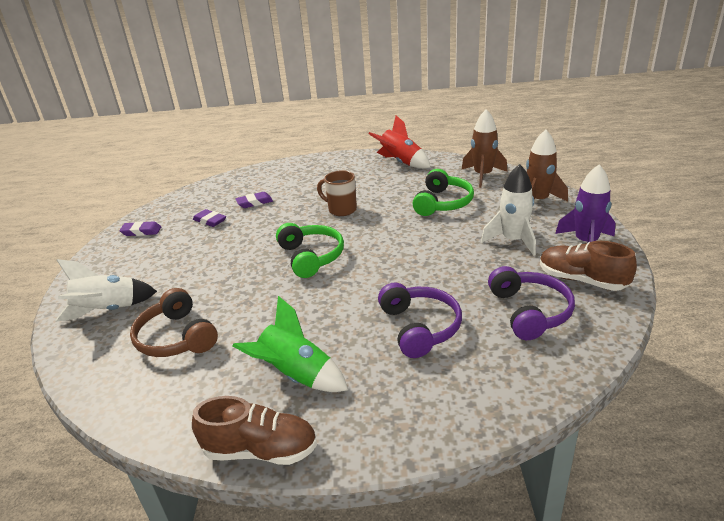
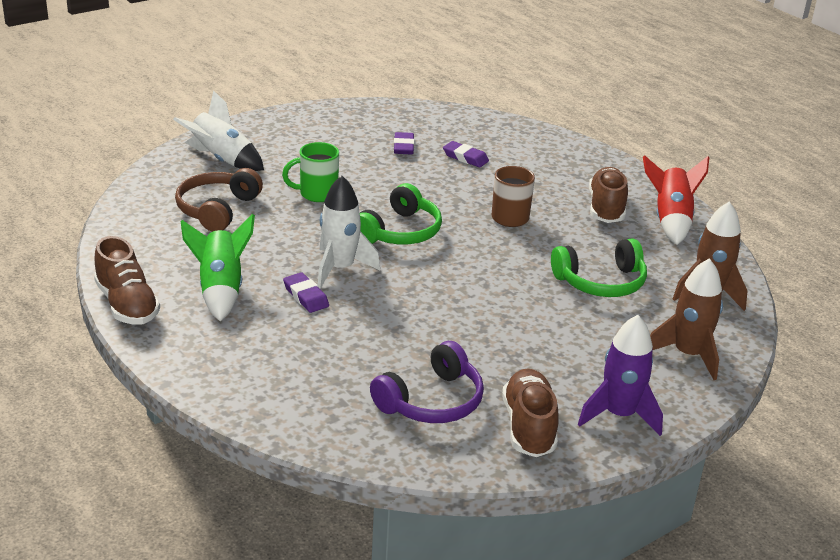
camera: 50 degrees right, 0 degrees up
purple eraser [119,221,161,236] -> purple eraser moved to [283,272,329,313]
purple headphones [378,283,462,358] -> none
white rocket [481,164,536,256] -> white rocket moved to [318,176,380,288]
none -> green mug [282,142,339,202]
none -> brown shoe [589,167,628,223]

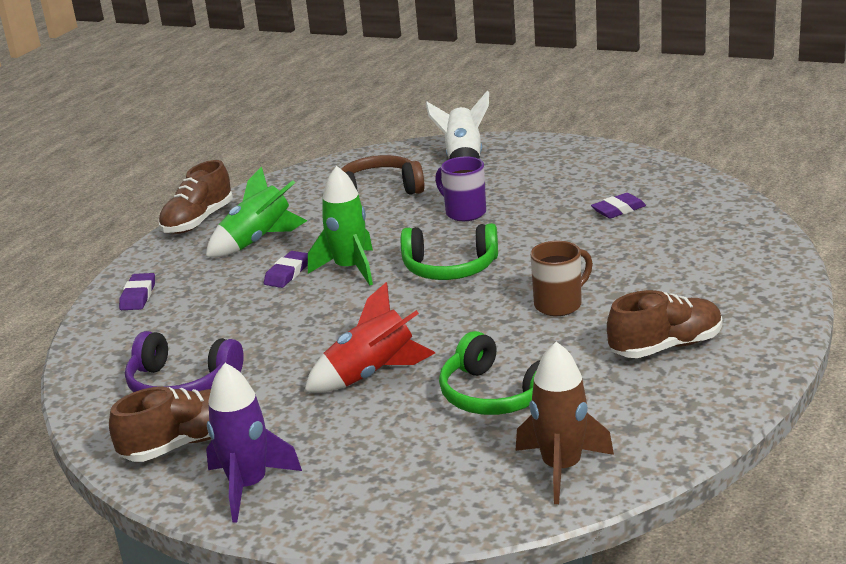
camera: 65 degrees right, 5 degrees down
green mug [282,142,339,202] -> purple mug [435,157,486,221]
white rocket [318,176,380,288] -> green rocket [308,166,373,285]
purple eraser [443,141,489,167] -> purple eraser moved to [119,273,155,310]
red rocket [643,155,709,245] -> red rocket moved to [304,282,435,393]
brown rocket [650,258,723,380] -> none

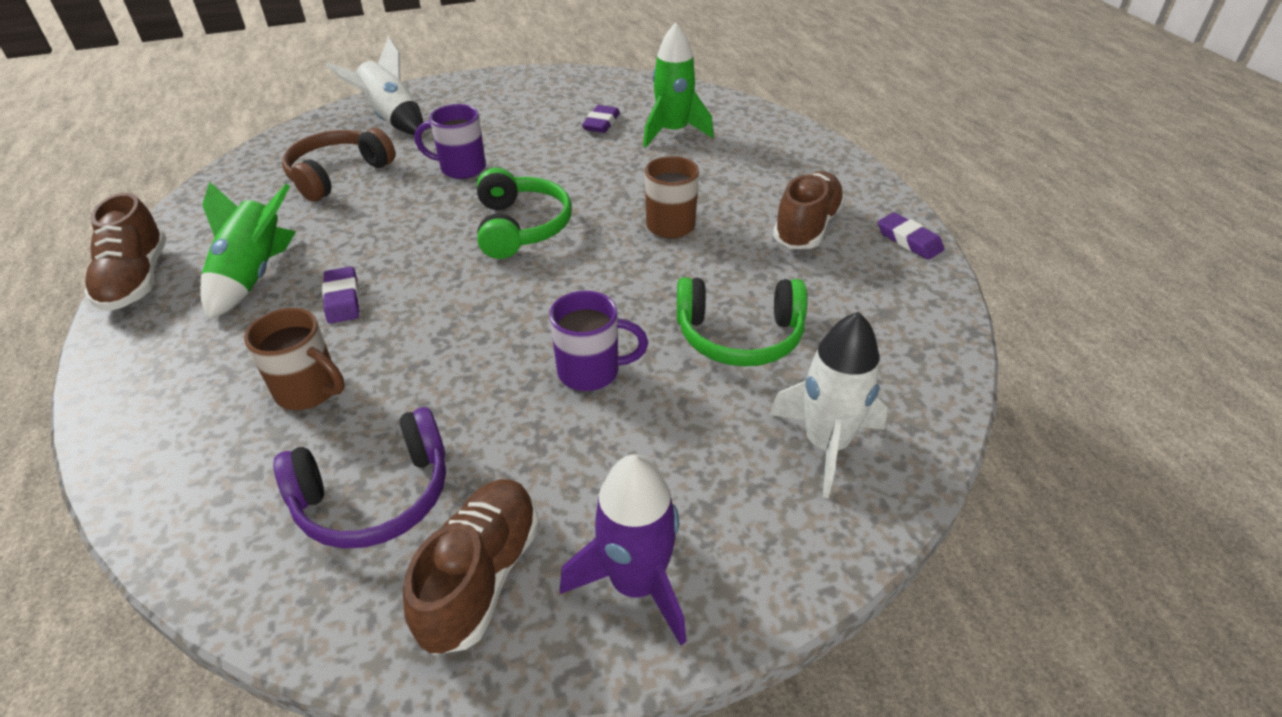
camera: 45 degrees left, 15 degrees up
purple eraser [119,273,155,310] -> purple eraser moved to [878,213,944,260]
red rocket [304,282,435,393] -> purple mug [549,291,648,391]
green rocket [308,166,373,285] -> green rocket moved to [643,23,714,148]
green headphones [401,223,498,280] -> green headphones turned 60 degrees counterclockwise [477,168,572,259]
brown rocket [515,342,614,504] -> none
none -> brown mug [244,308,345,410]
none -> white rocket [770,312,888,498]

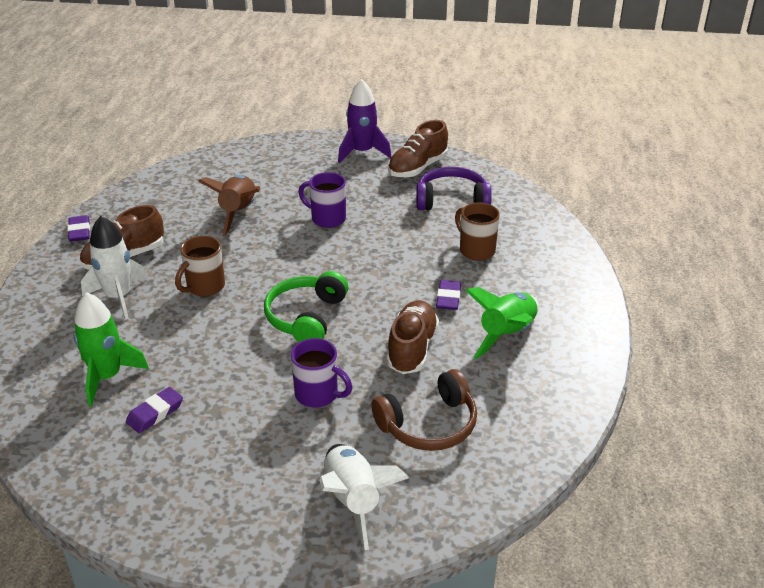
camera: 155 degrees left, 5 degrees down
brown shoe [84,193,166,311] -> brown shoe moved to [387,300,439,374]
green headphones [677,277,807,367] -> brown rocket [198,175,261,236]
white rocket [770,312,888,498] -> white rocket moved to [81,216,147,320]

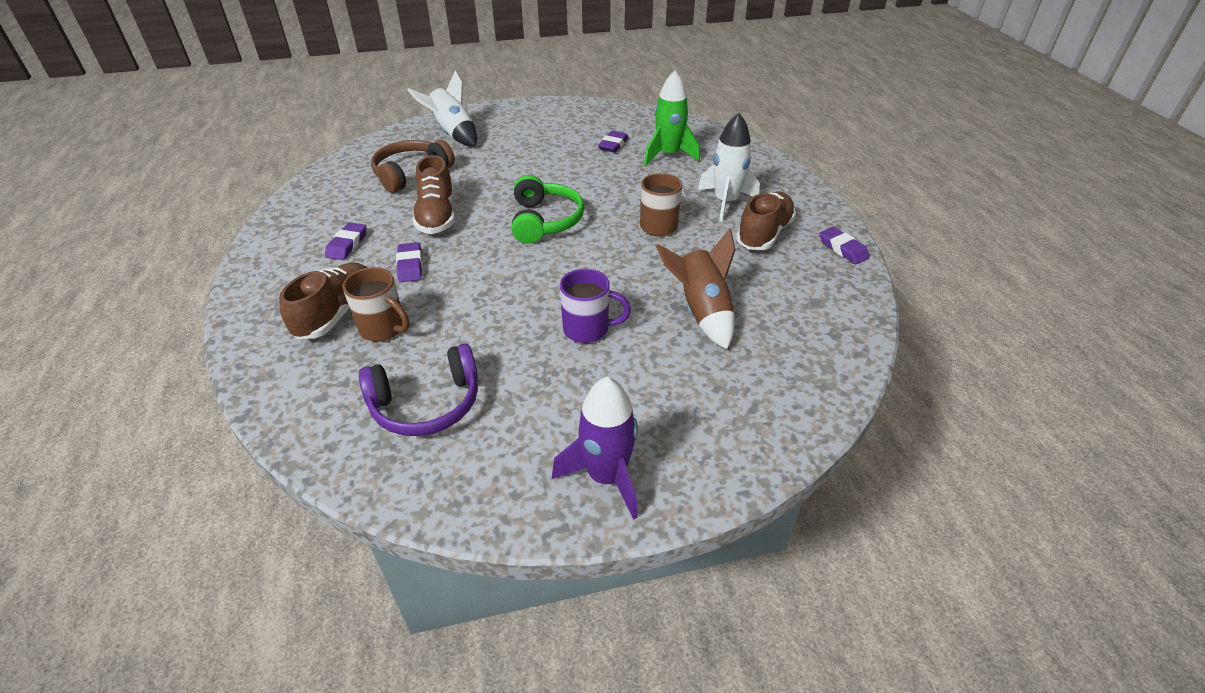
camera: 160 degrees right, 5 degrees up
purple mug [291,338,352,407] -> none
brown shoe [388,120,448,178] -> brown shoe moved to [279,262,367,339]
green rocket [465,287,539,359] -> purple eraser [325,222,367,260]

